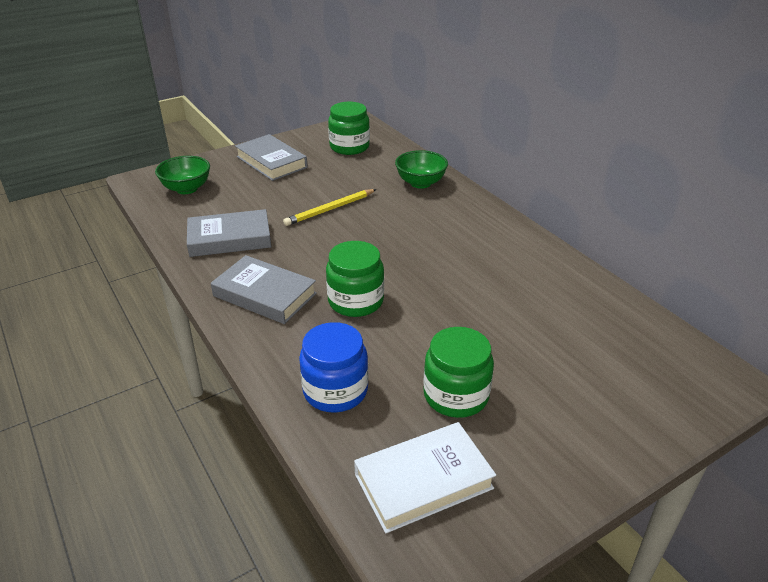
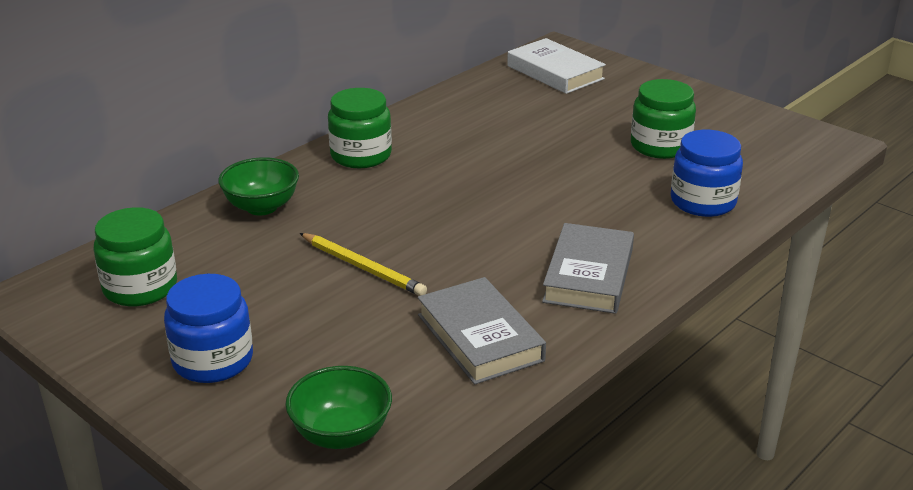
camera: 105 degrees left, 5 degrees down
grey book [235,134,308,181] -> blue jar [164,274,253,383]
green jar [326,241,384,317] -> green jar moved to [328,88,392,168]
white book [354,422,496,533] -> white book moved to [507,38,606,94]

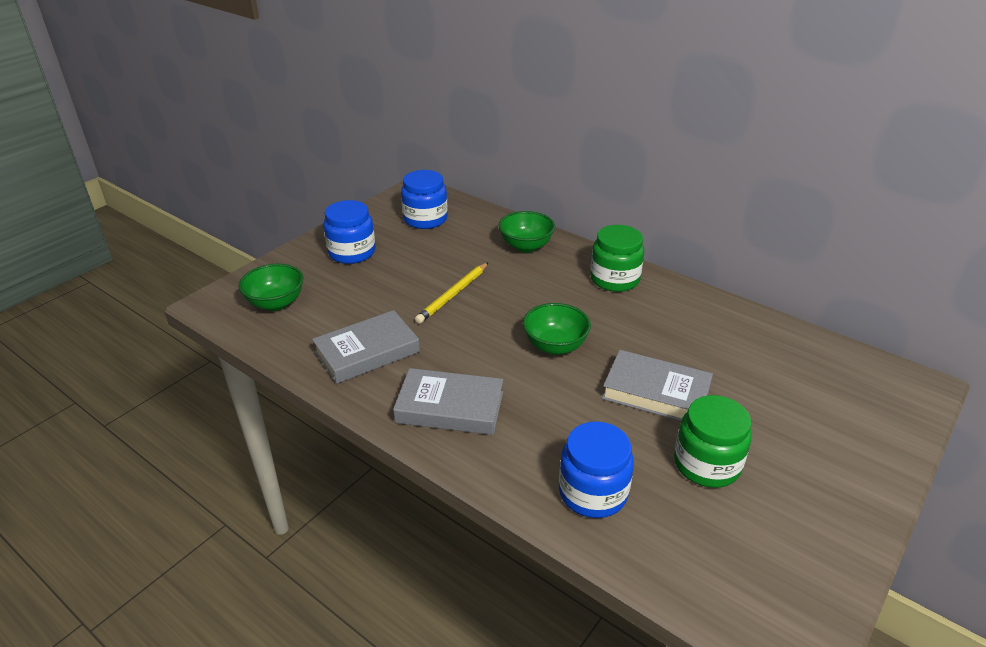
camera: 85 degrees right, 5 degrees up
green jar [94,207,177,306] -> blue jar [401,170,448,229]
white book [507,38,606,94] -> none
none -> green bowl [523,303,591,355]
none -> grey book [602,350,713,421]

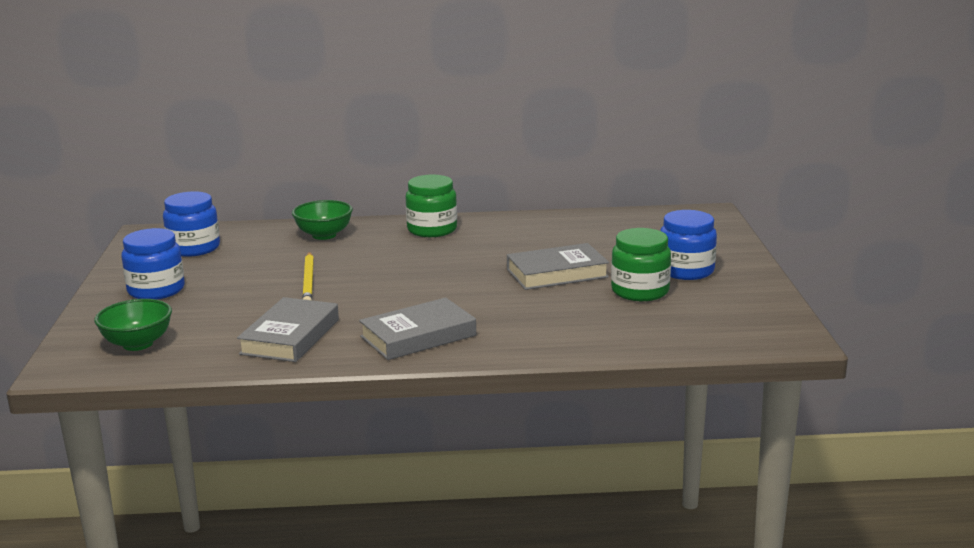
camera: 40 degrees left, 15 degrees down
green bowl [523,303,591,355] -> none
blue jar [559,421,634,518] -> blue jar moved to [660,210,717,280]

